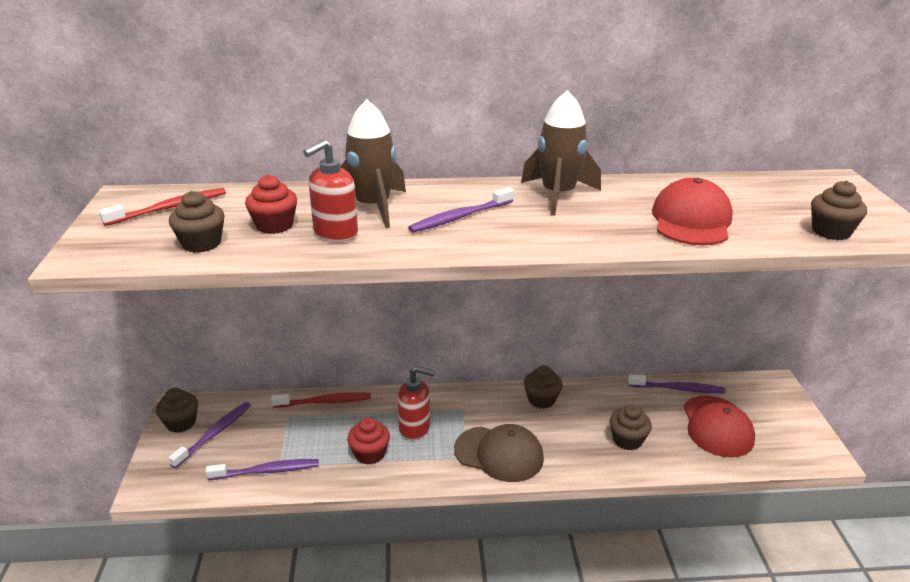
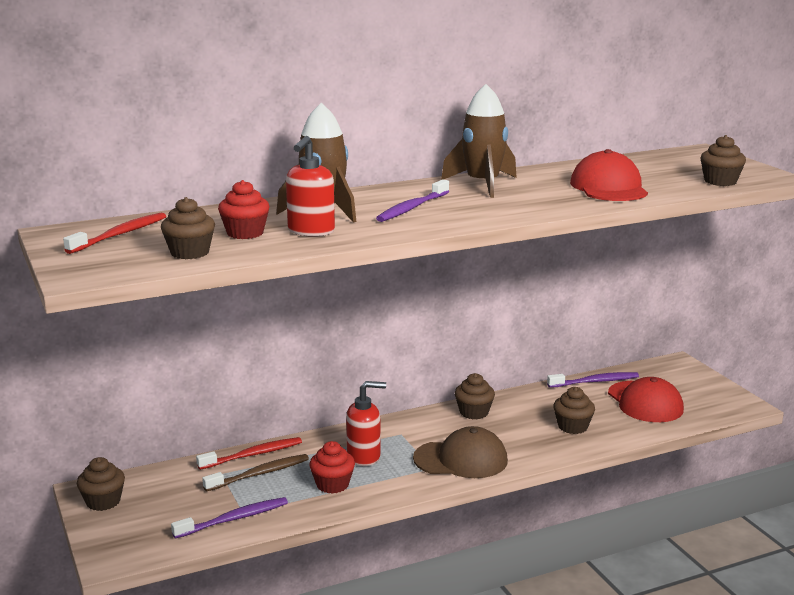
camera: 20 degrees left, 10 degrees down
purple toothbrush [168,402,251,468] -> none
none -> brown toothbrush [202,454,309,492]

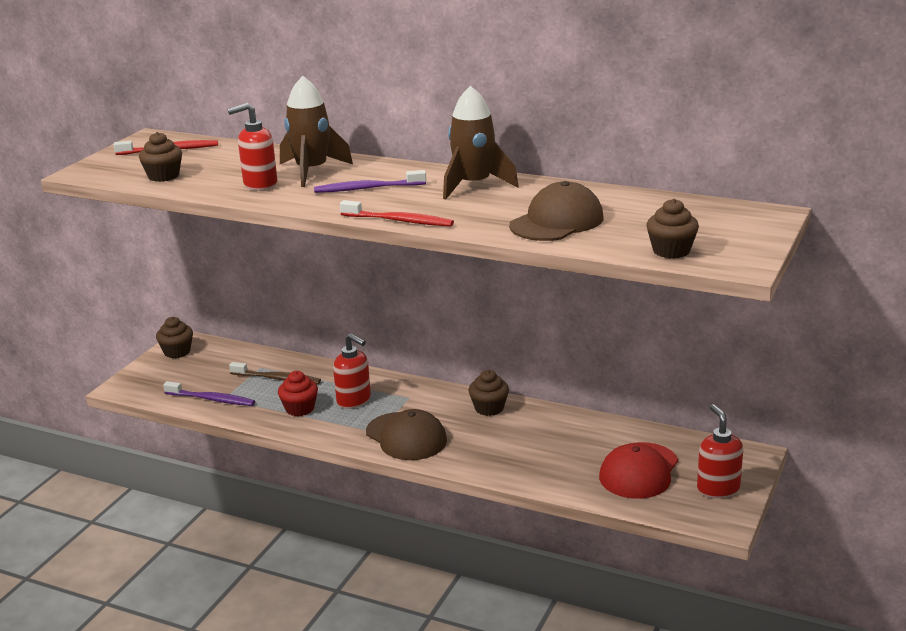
camera: 50 degrees right, 5 degrees up
red toothbrush [196,437,302,470] -> red toothbrush moved to [340,200,454,226]
red cupcake [218,180,270,239] -> none
purple toothbrush [547,372,639,388] -> none
brown cupcake [553,387,595,434] -> none
red cap [570,149,648,201] -> brown cap [509,181,604,241]
none -> red soap dispenser [697,404,743,498]

